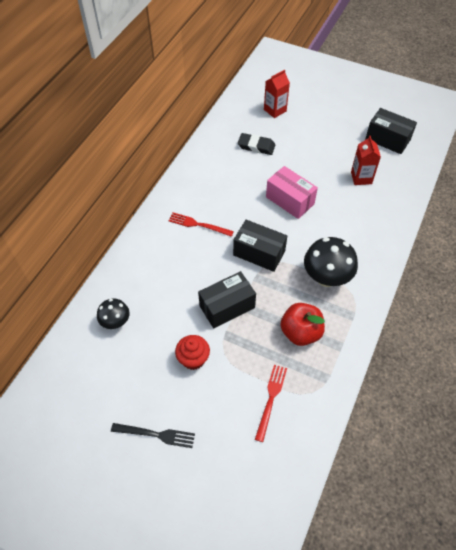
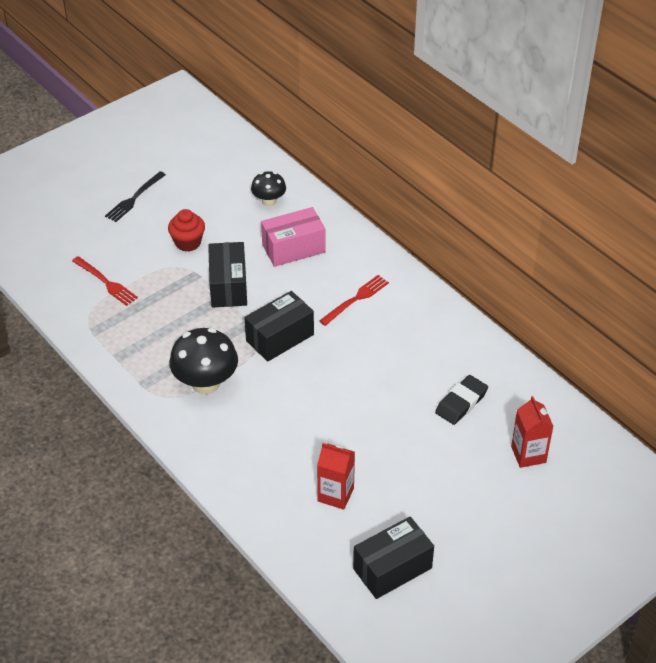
camera: 115 degrees right, 10 degrees down
pink box [266,166,318,219] -> pink box moved to [261,207,326,267]
red apple [280,303,325,346] -> none

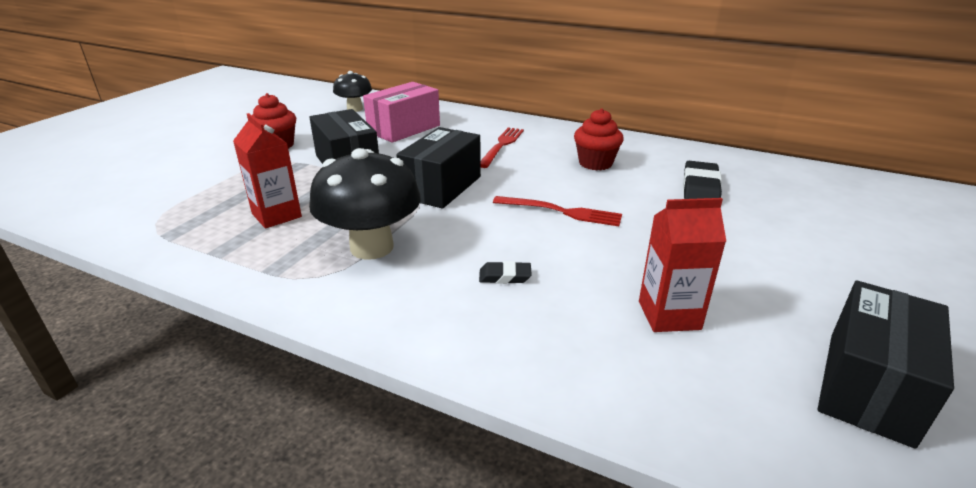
camera: 25 degrees left, 15 degrees down
red fork [72,256,138,306] -> red fork moved to [493,196,622,226]
black fork [105,171,166,222] -> none
red carton [511,396,553,468] -> red carton moved to [233,113,302,229]
none -> black eraser [479,261,532,284]
none -> red cupcake [574,108,624,171]

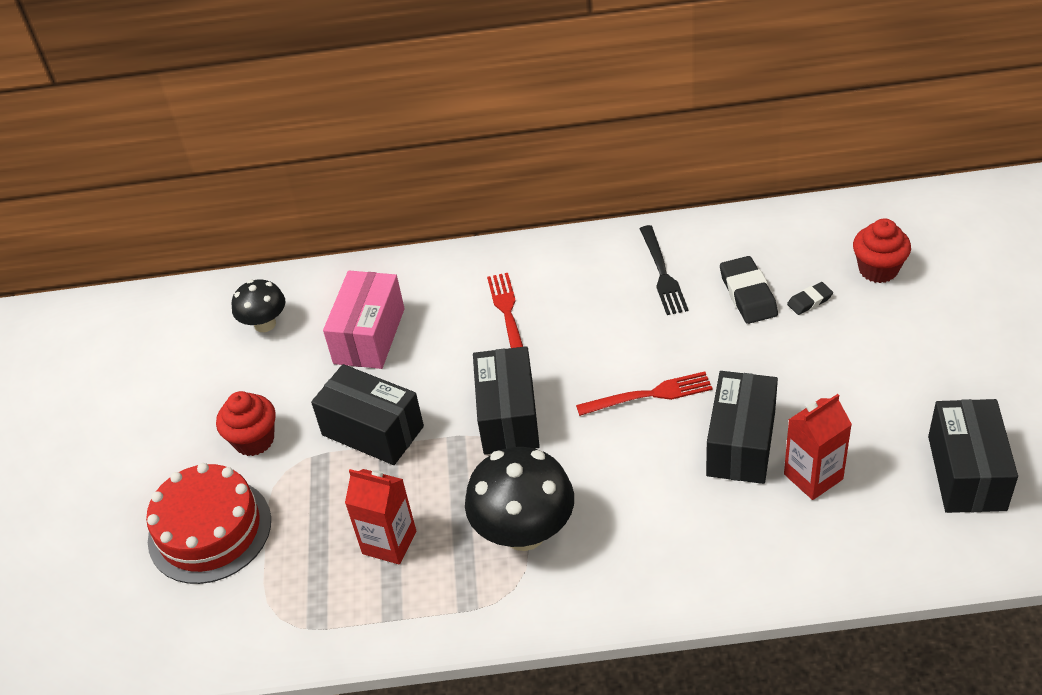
camera: 25 degrees left, 15 degrees up
black eraser [479,261,532,284] -> black eraser moved to [787,282,833,315]
red cupcake [574,108,624,171] -> red cupcake moved to [853,218,911,283]
none -> red cake [146,463,271,584]
none -> black fork [640,225,688,315]
none -> black box [706,371,778,484]

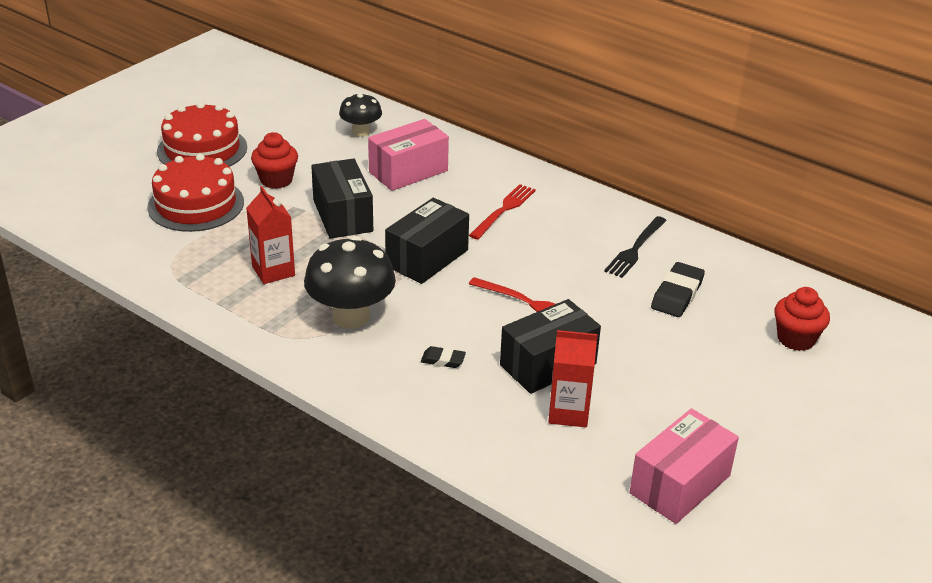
camera: 35 degrees right, 10 degrees down
black eraser [787,282,833,315] -> black eraser moved to [421,346,466,368]
black box [928,399,1018,513] -> pink box [629,408,739,524]
none -> red cake [157,102,247,167]

